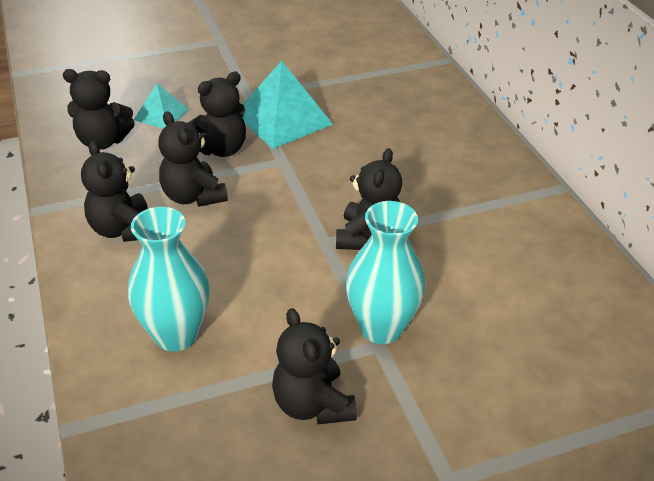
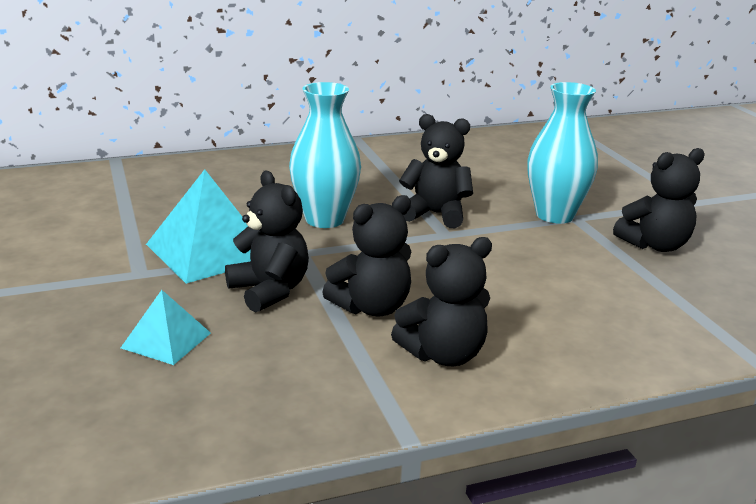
camera: 90 degrees left, 15 degrees down
black teddy bear [63,69,135,150] -> none
turquoise vase [128,207,209,351] -> turquoise vase moved to [289,82,361,228]

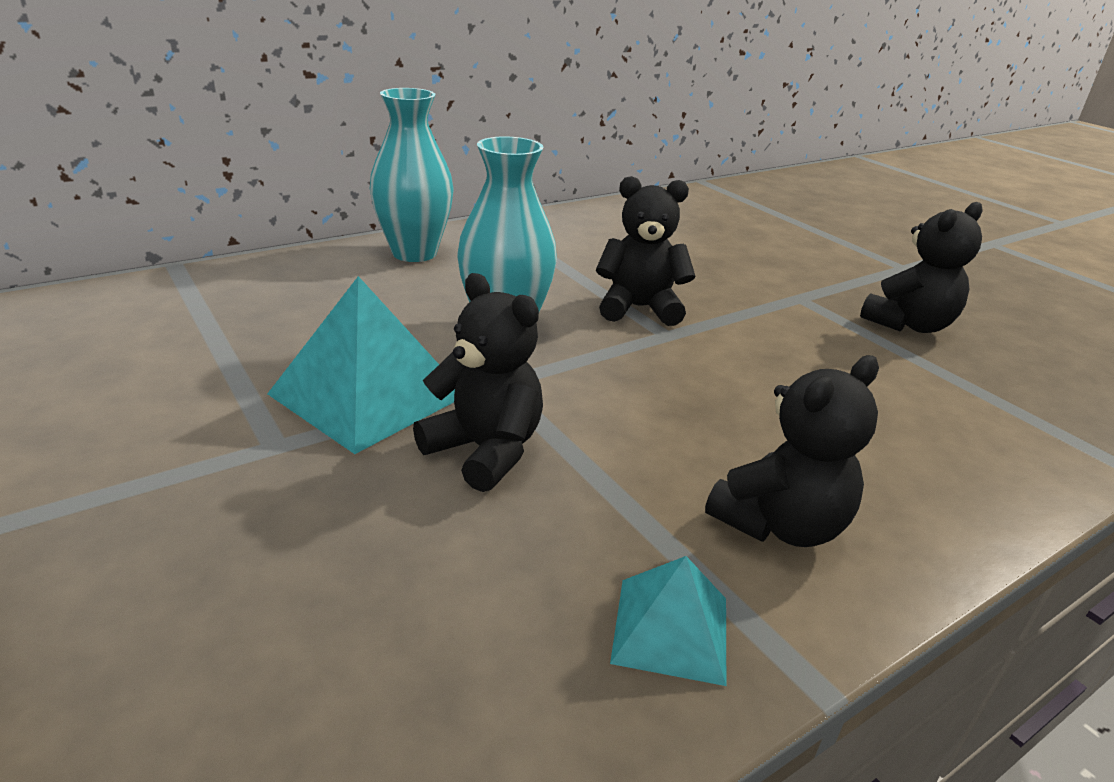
camera: 15 degrees left, 5 degrees up
turquoise pyramid [121,290,211,365] -> turquoise pyramid moved to [610,556,726,686]
black teddy bear [322,195,411,316] -> none
turquoise vase [527,82,598,223] -> turquoise vase moved to [370,88,454,262]

